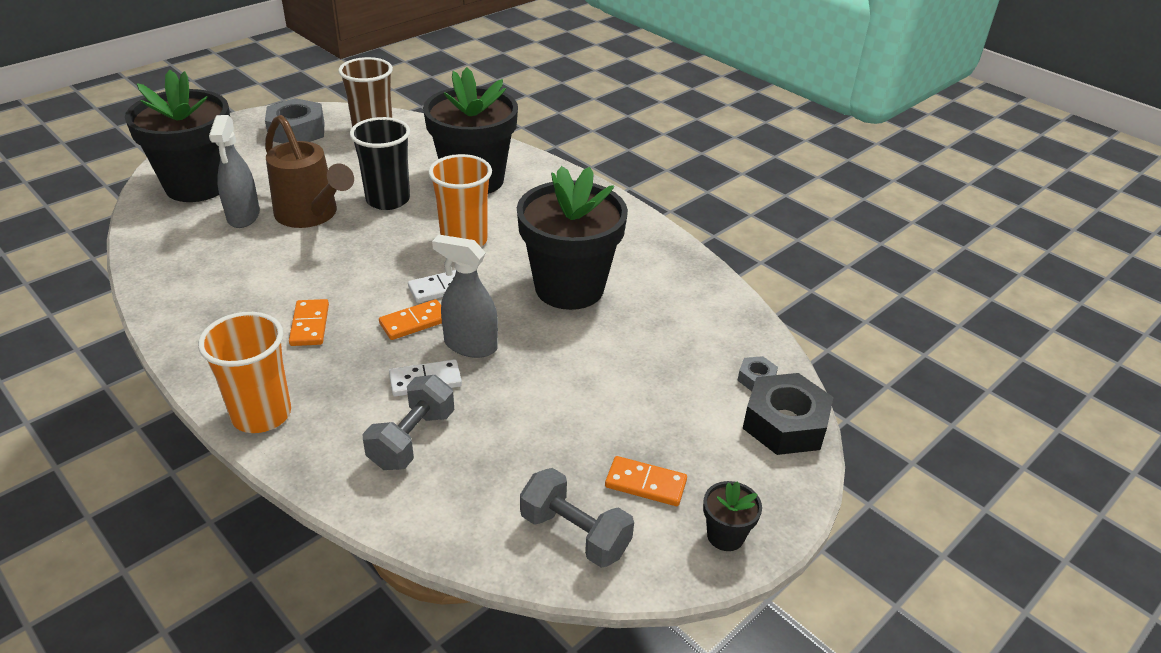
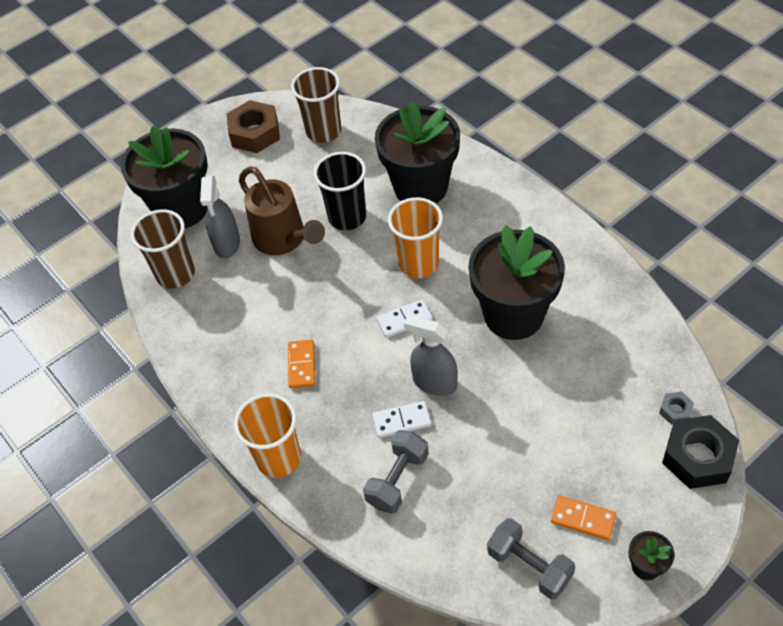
camera: 10 degrees right, 15 degrees up
grey nut [265,98,324,144] -> brown nut [227,100,280,153]
orange domino [379,299,442,340] -> none
none -> brown cup [131,209,195,289]

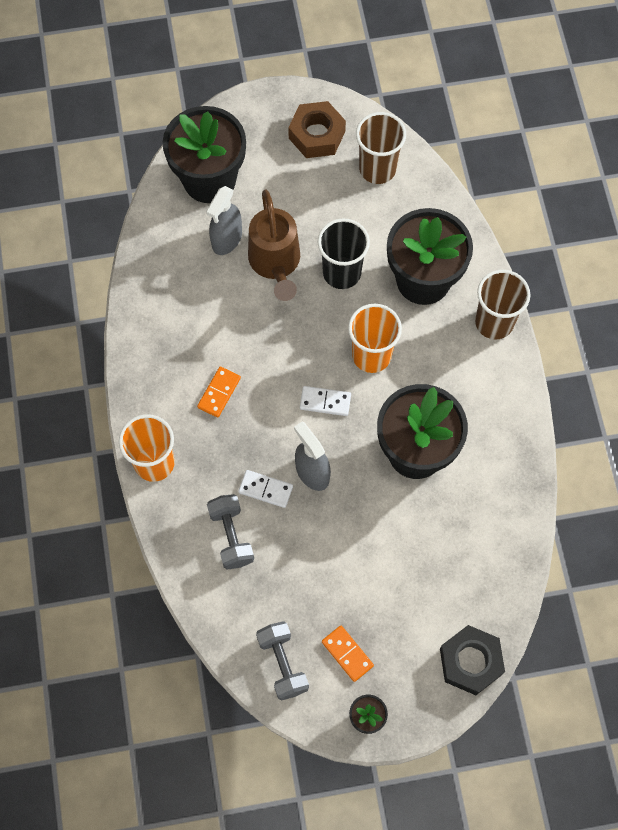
camera: 25 degrees right, 15 degrees up
brown cup [131,209,195,289] -> brown cup moved to [475,270,531,339]
grey dumbbell [363,430,429,514] -> grey dumbbell turned 75 degrees counterclockwise [207,494,254,570]
grey nut [659,392,694,425] -> none

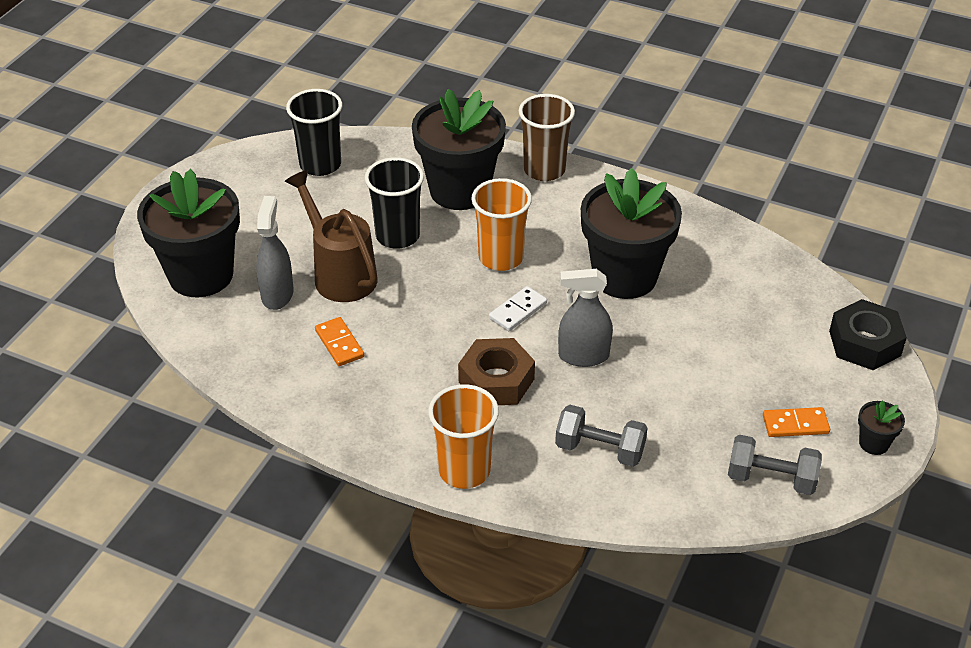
camera: 55 degrees left, 25 degrees down
orange domino [197,367,241,418] -> orange domino moved to [315,317,364,366]
grey spray bottle [206,186,242,255] -> grey spray bottle turned 150 degrees counterclockwise [256,196,294,310]
white domino [238,470,293,508] -> none
brown watering can [248,189,300,301] -> brown watering can turned 150 degrees counterclockwise [285,170,377,302]
brown nut [288,101,346,158] -> brown nut moved to [458,338,535,405]
brown cup [356,112,406,184] -> black cup [286,89,342,176]

